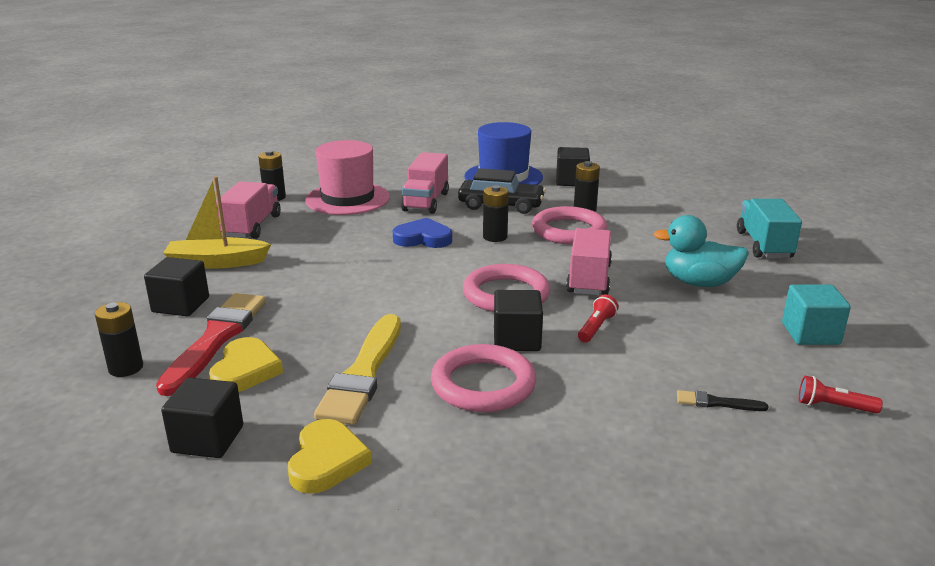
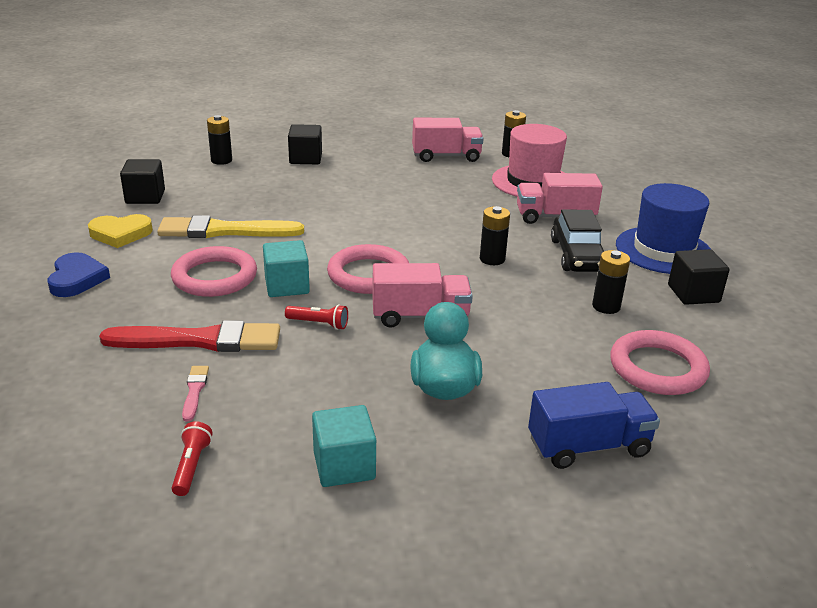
camera: 75 degrees right, 5 degrees up
red brush [156,293,266,396] -> red brush moved to [99,320,280,352]
yellow boat [163,176,271,269] -> none
yellow heart [209,337,283,392] -> none
blue heart [393,218,452,248] -> blue heart moved to [48,252,110,297]
black cube [494,290,543,351] -> turquoise cube [263,240,310,297]
pink ring [532,206,607,244] -> pink ring moved to [610,330,710,395]
black brush [677,390,768,411] -> pink brush [182,366,209,422]
turquoise truck [737,199,802,258] -> blue truck [528,382,660,469]

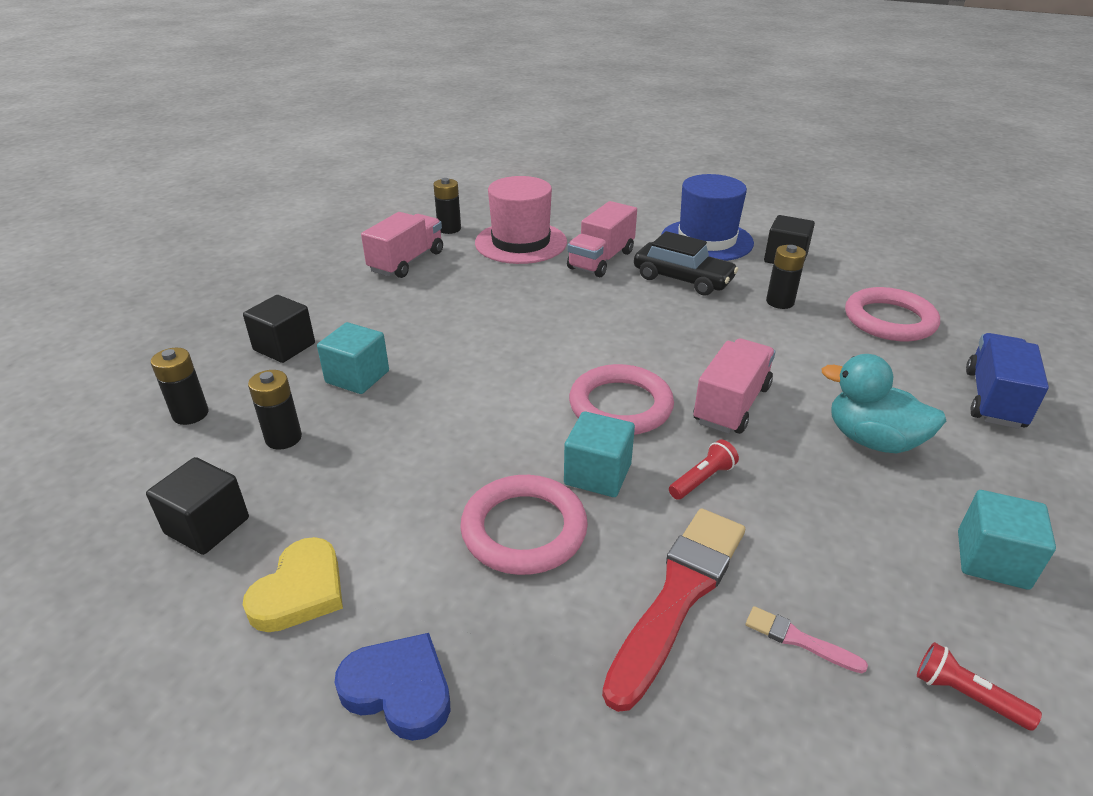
camera: 55 degrees left, 5 degrees up
yellow brush [157,215,304,238] -> none
black battery [480,206,510,265] -> black battery moved to [248,370,302,450]
none -> turquoise cube [317,322,389,394]

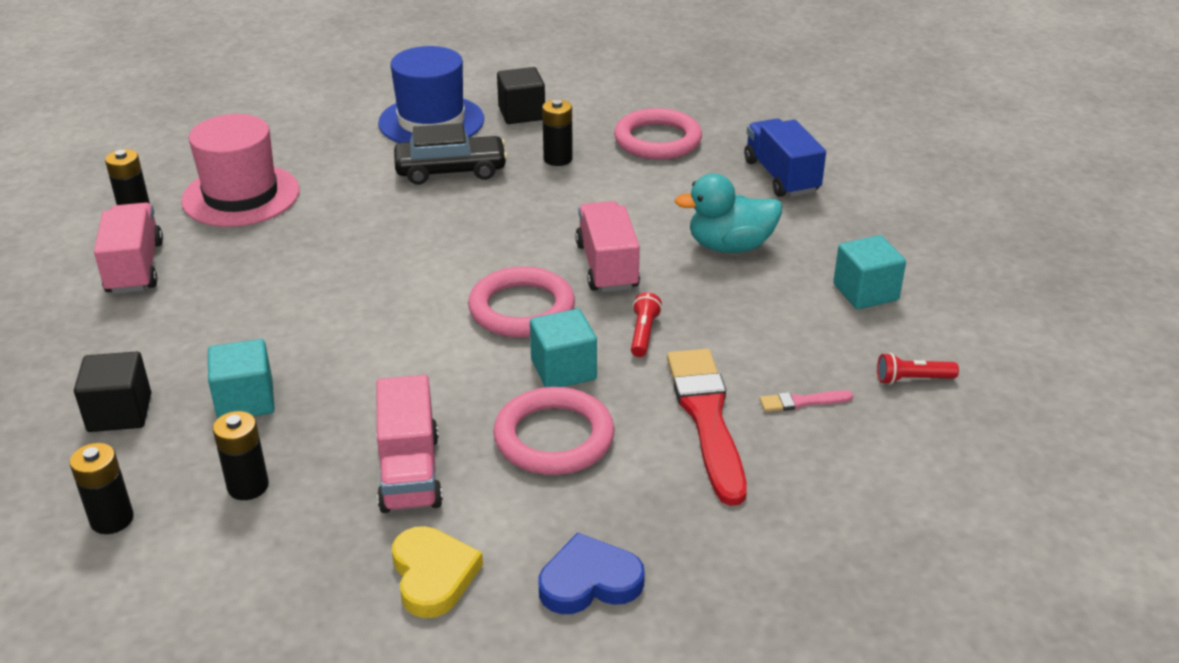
camera: 40 degrees left, 0 degrees up
black cube [146,457,249,555] -> none
pink truck [567,201,637,277] -> pink truck moved to [376,375,443,513]

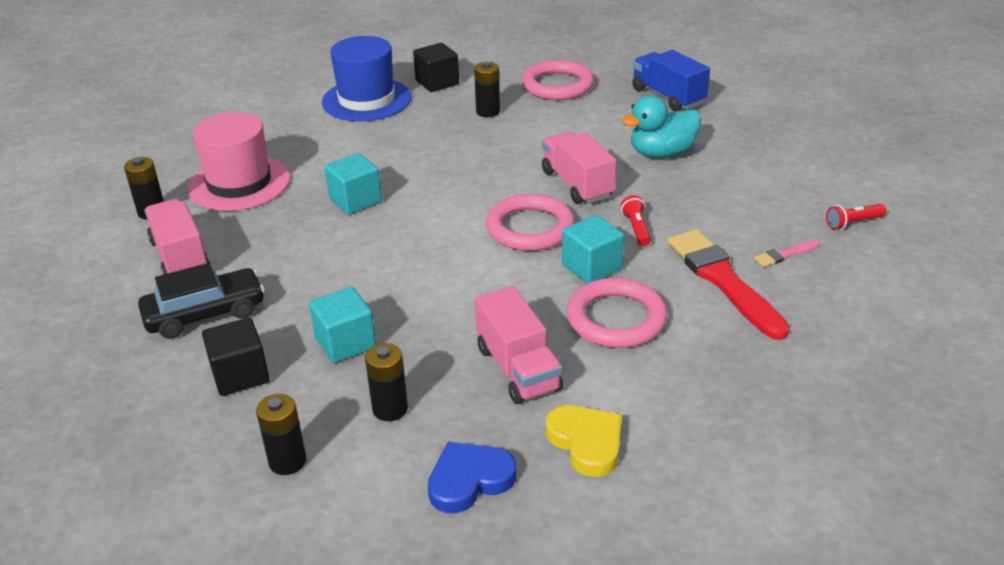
camera: 15 degrees left, 0 degrees up
black car [394,123,508,185] -> black car moved to [138,263,265,339]
blue heart [538,532,645,614] -> blue heart moved to [428,442,516,513]
turquoise cube [833,235,906,309] -> turquoise cube moved to [324,153,382,215]

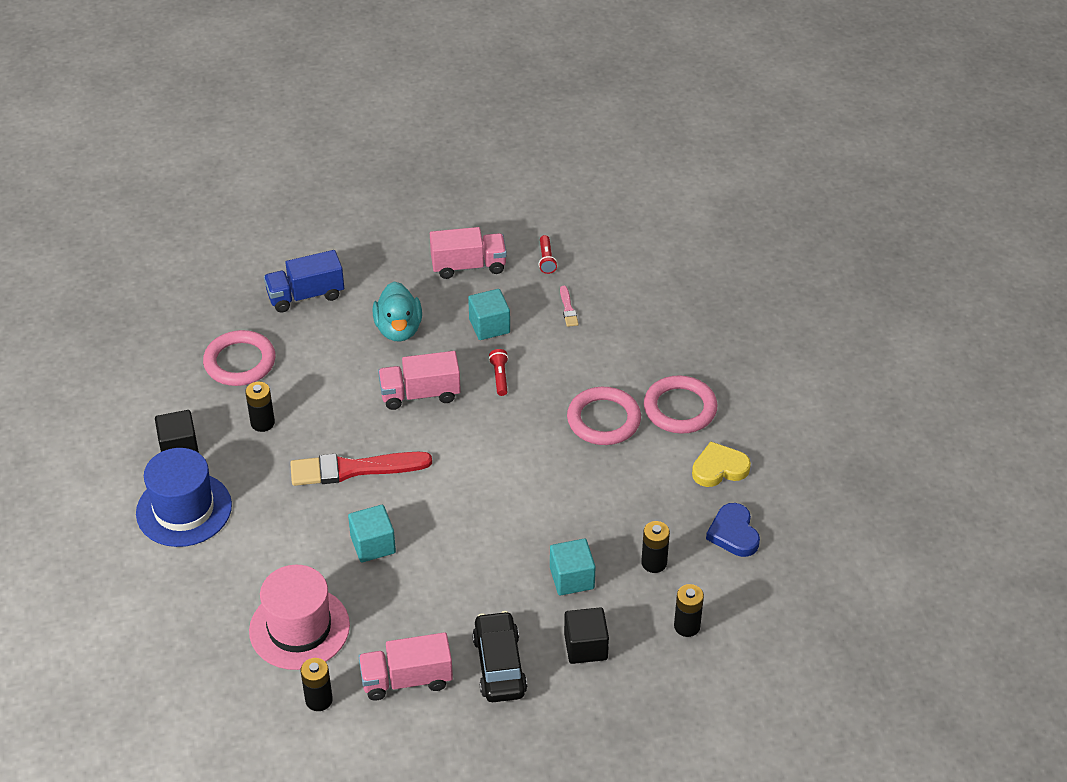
camera: 75 degrees left, 10 degrees up
pink truck [475,286,563,404] -> pink truck moved to [430,227,507,279]
pink ring [486,194,575,251] -> pink ring moved to [644,375,717,434]
turquoise cube [562,215,624,284] -> turquoise cube moved to [468,289,510,340]
red flashlight [621,195,651,246] -> red flashlight turned 75 degrees clockwise [489,349,508,396]
red brush [667,229,790,340] -> red brush moved to [290,452,432,486]

